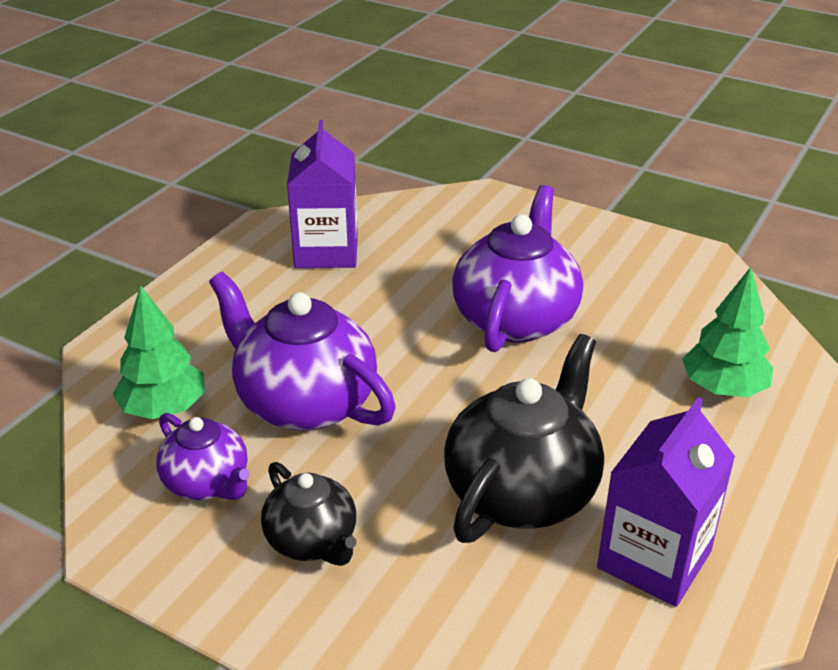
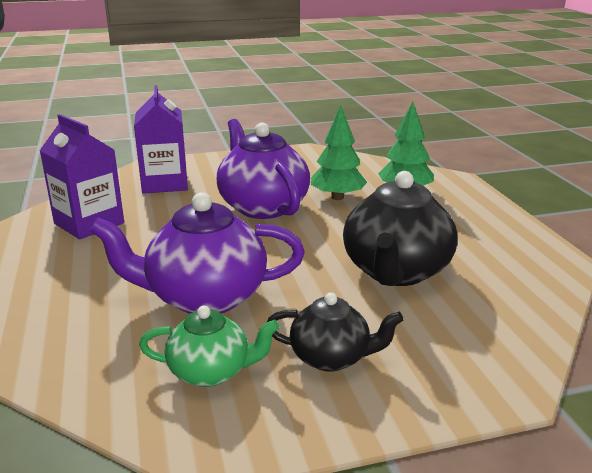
camera: 45 degrees left, 10 degrees down
green tree [112,285,205,419] -> green tree moved to [311,105,367,200]
purple teapot [156,413,249,500] -> green teapot [139,306,280,387]
black teapot [444,334,604,543] -> black teapot turned 150 degrees counterclockwise [343,171,458,286]
purple carton [597,397,735,607] -> purple carton moved to [134,85,188,194]

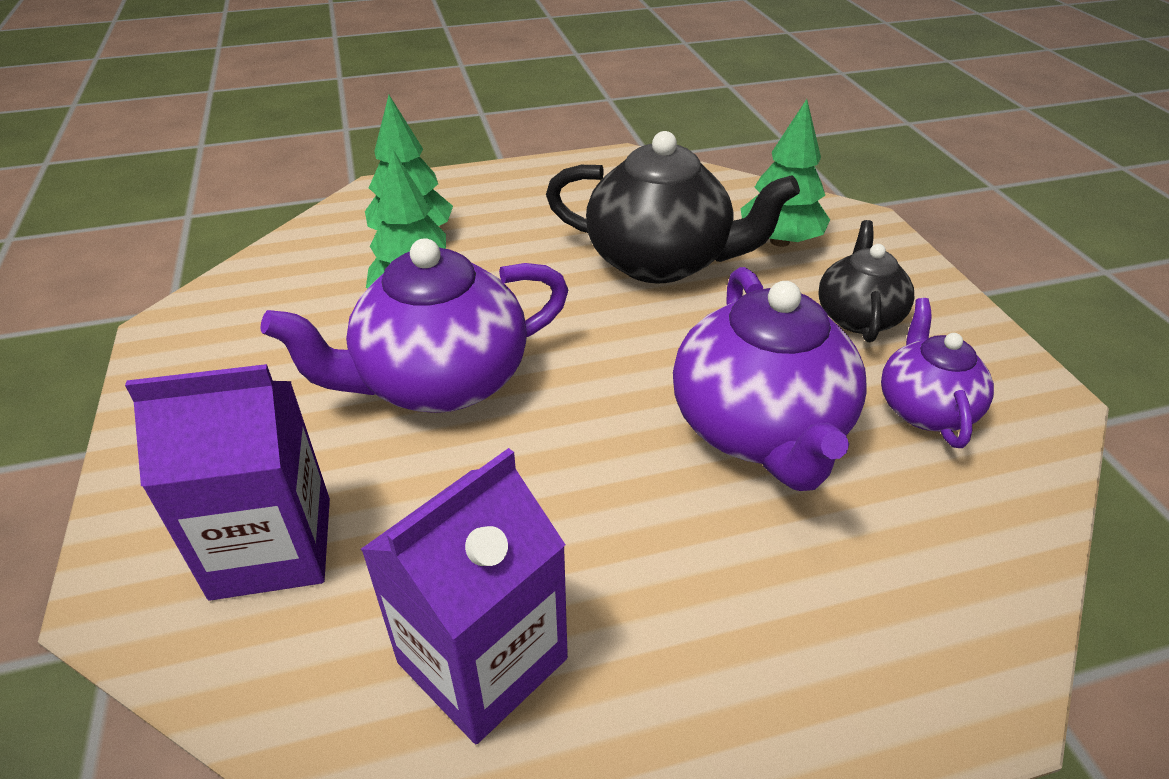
camera: 90 degrees left, 15 degrees up
green teapot [139,306,280,387] -> purple teapot [881,298,994,448]
none -> green tree [741,99,830,247]

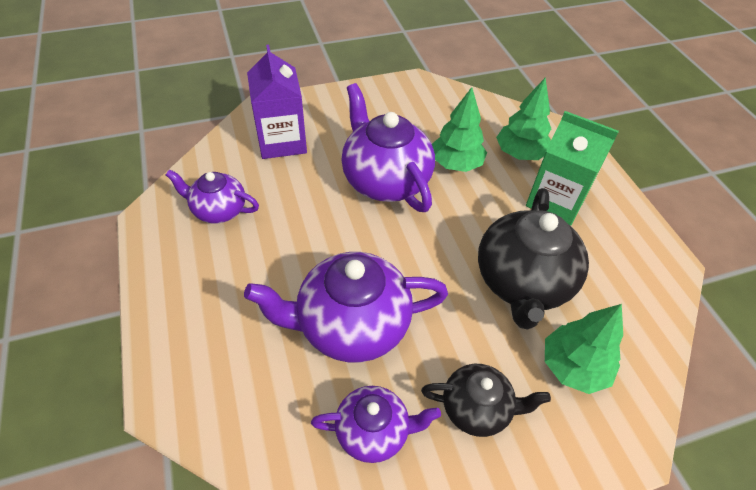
camera: 85 degrees right, 10 degrees up
purple carton [361,448,568,744] -> purple teapot [166,169,259,224]
none -> green carton [526,111,619,226]

